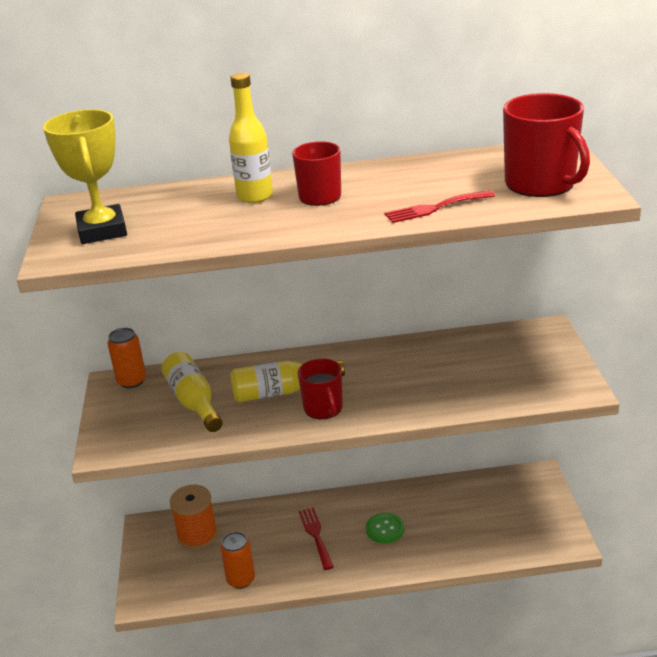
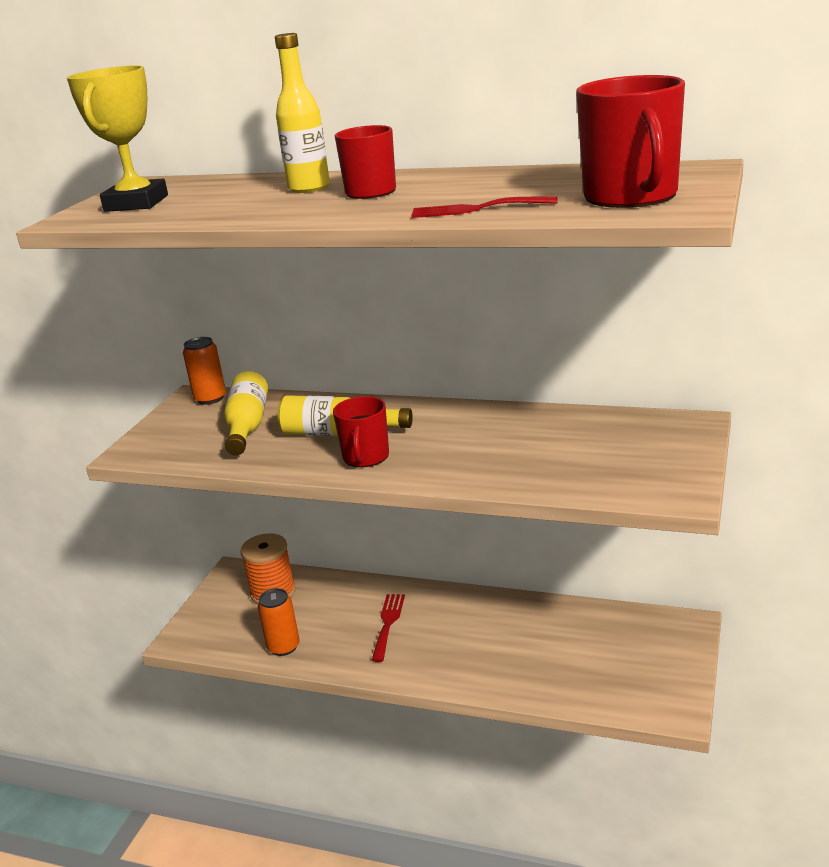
camera: 25 degrees right, 5 degrees down
green button [366,513,404,544] -> none

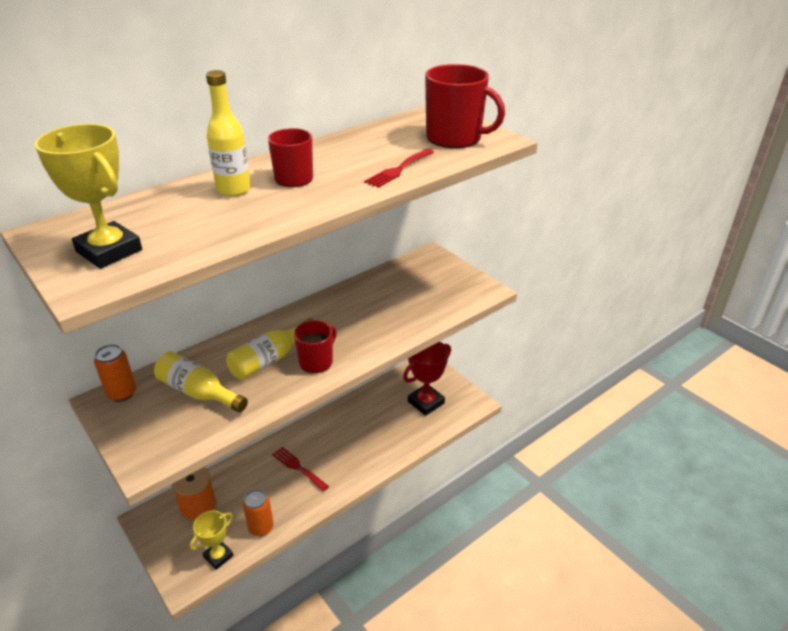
camera: 60 degrees left, 10 degrees up
red mug [333,396,389,467] -> red mug turned 90 degrees counterclockwise [294,320,337,373]
none -> yellow trophy [190,511,233,570]
none -> red trophy [403,342,451,416]

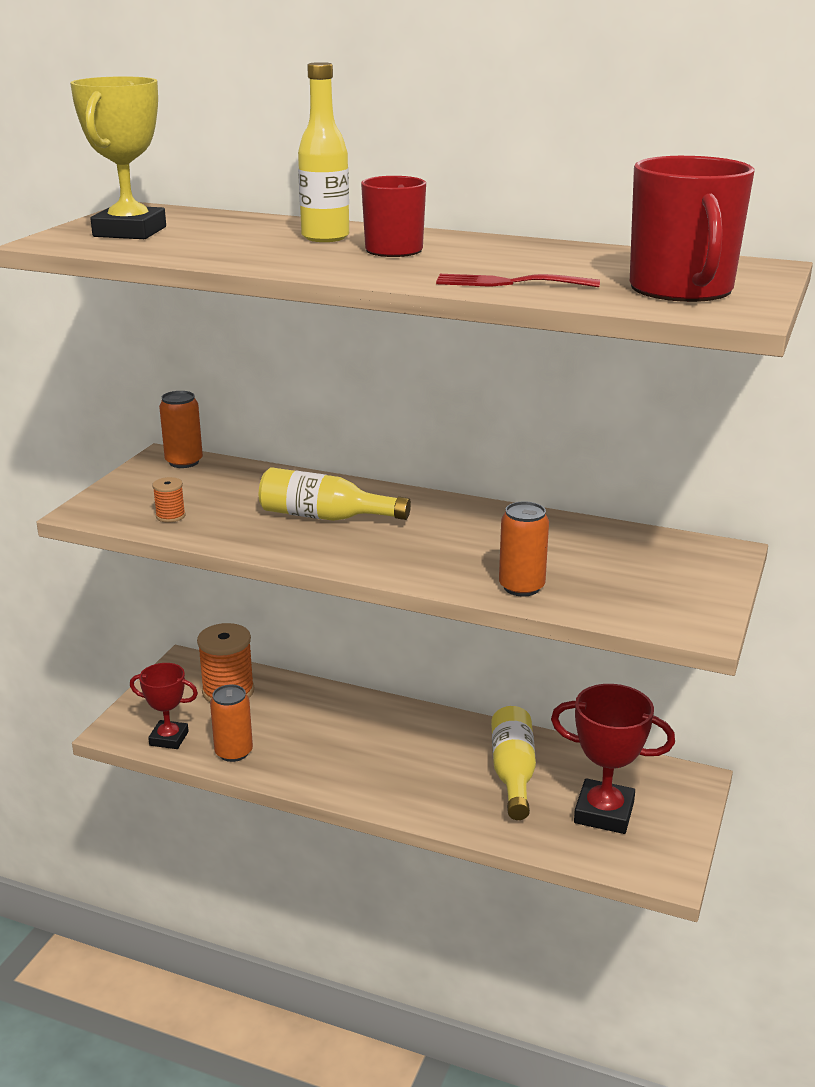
camera: 60 degrees right, 10 degrees down
yellow bottle [154,352,248,412] -> yellow bottle moved to [491,706,536,820]
yellow trophy [190,511,233,570] -> red trophy [130,663,198,749]
red fork [272,447,329,492] -> none
red mug [294,320,337,373] -> none
none -> orange spool [152,477,185,522]
none -> orange can [499,502,549,596]

